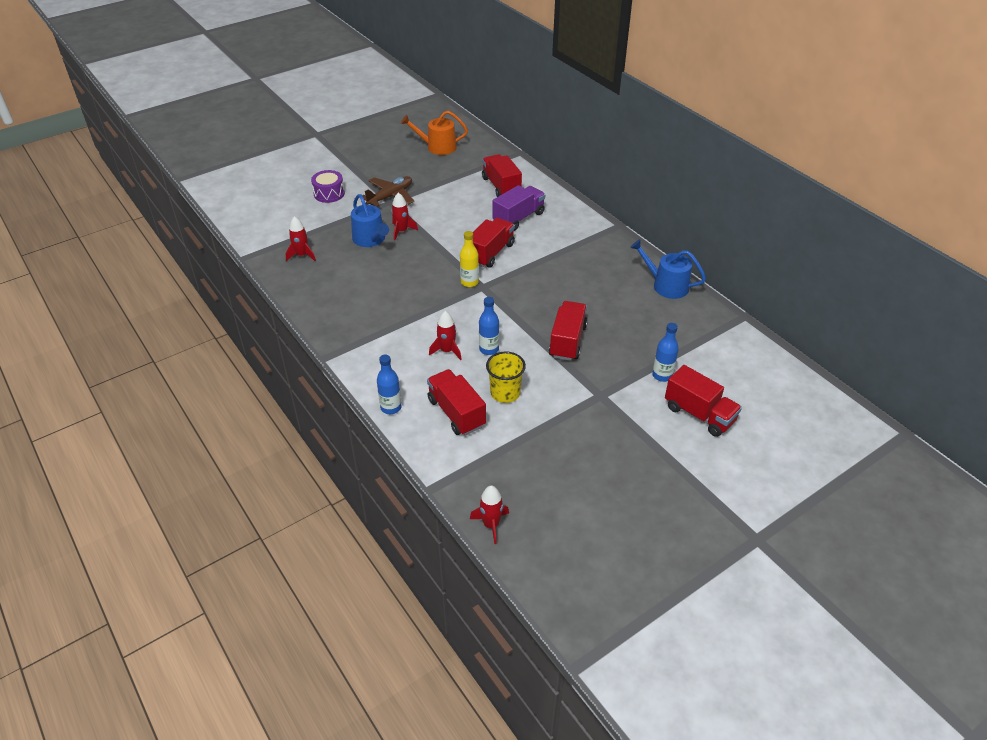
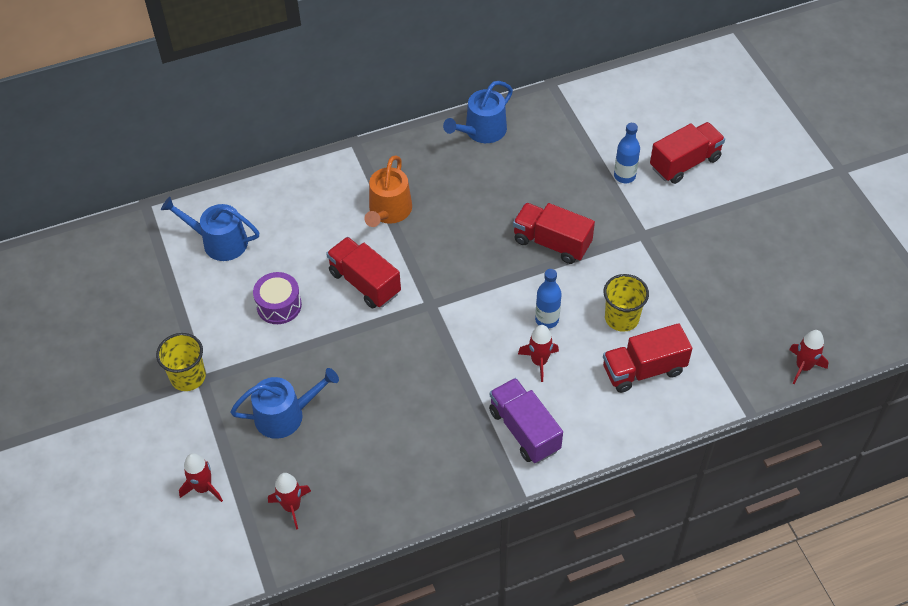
camera: 75 degrees left, 10 degrees up
purple drum [311,170,345,203] -> purple drum moved to [253,272,302,324]
brown plane [362,176,414,207] -> yellow cup [156,333,206,391]
blue bottle [377,355,402,414] -> none
red rocket [391,192,418,240] -> red rocket moved to [179,453,223,502]
orange watering can [401,111,468,155] -> orange watering can moved to [365,155,412,227]
yellow bottle [460,231,479,287] -> none
red truck [482,154,522,197] -> blue watering can [161,197,259,261]
purple truck [493,185,545,231] -> purple truck moved to [489,378,563,463]

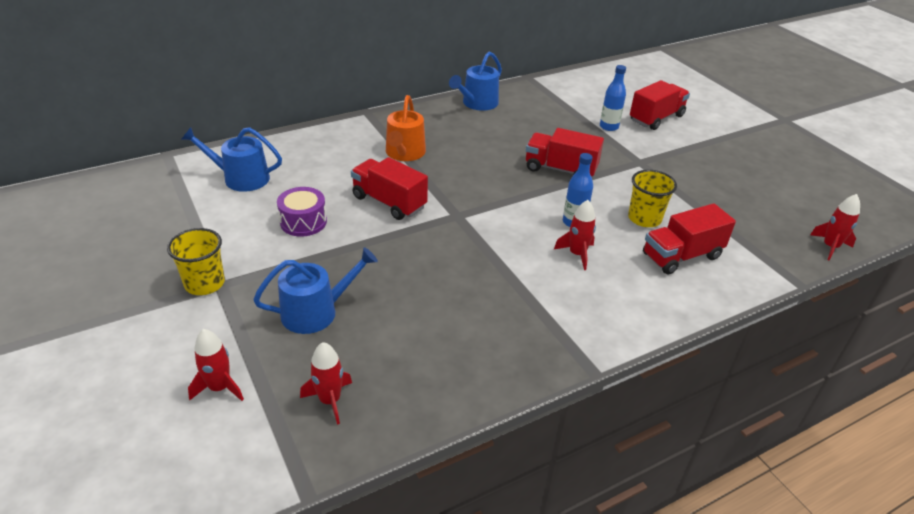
camera: 10 degrees left, 15 degrees down
purple truck [489,378,563,463] -> none

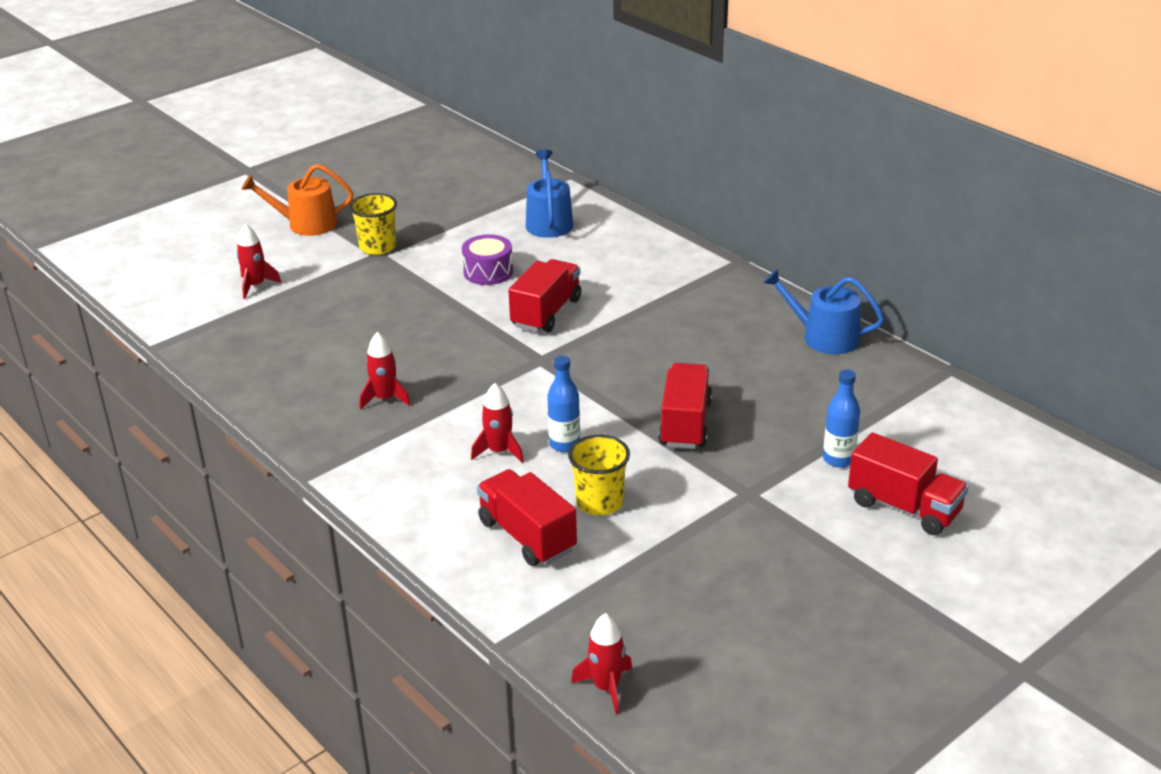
camera: 80 degrees right, 5 degrees down
blue watering can [253,247,378,334] -> none
red rocket [300,342,352,425] -> red rocket moved to [360,332,411,409]
orange watering can [386,95,426,161] -> orange watering can moved to [242,164,353,236]

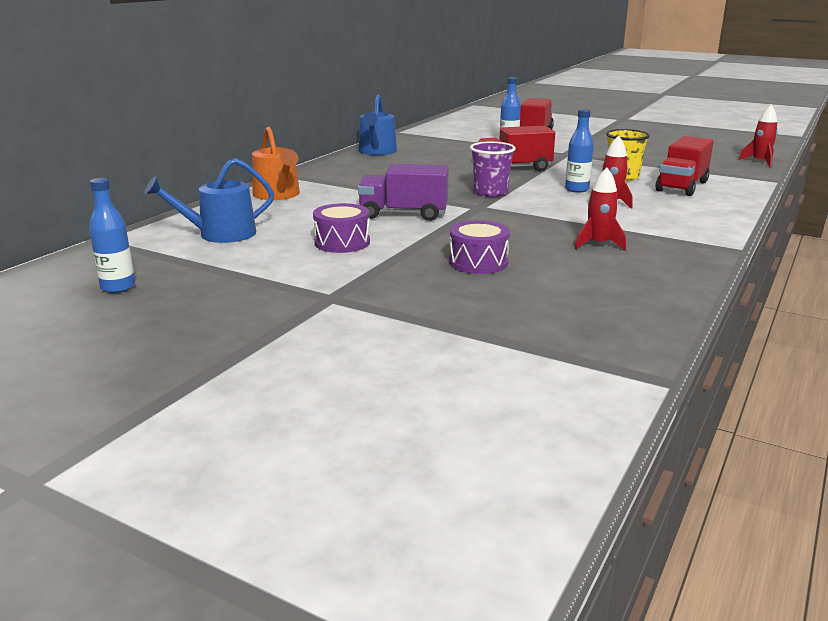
camera: 110 degrees left, 10 degrees down
red rocket [237,224,281,299] -> none
orange watering can [242,164,353,236] -> orange watering can moved to [252,126,300,200]
yellow cup [349,193,397,255] -> none
red truck [508,259,581,333] -> purple truck [358,164,449,221]
none -> blue bottle [89,178,135,293]
none -> purple drum [449,220,510,274]
none -> purple cup [470,142,516,197]

